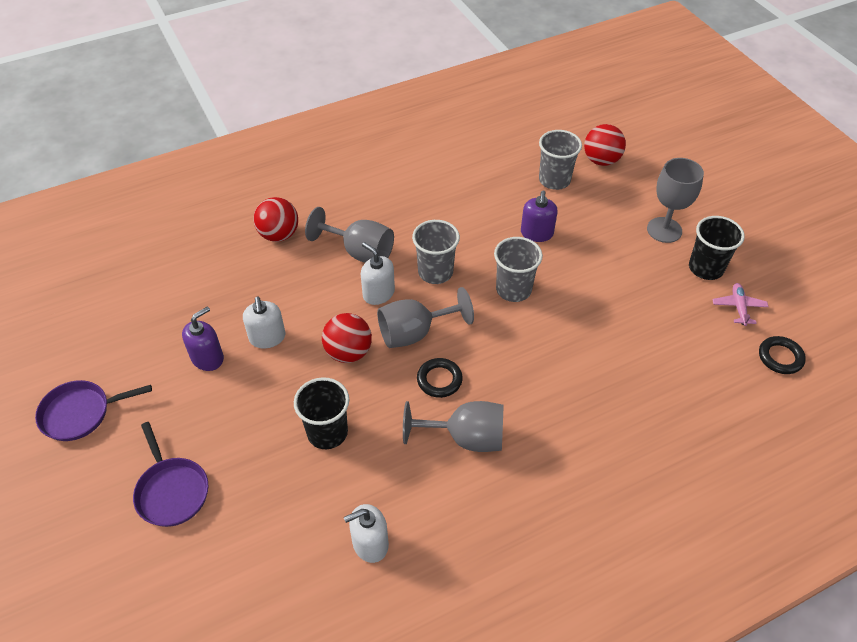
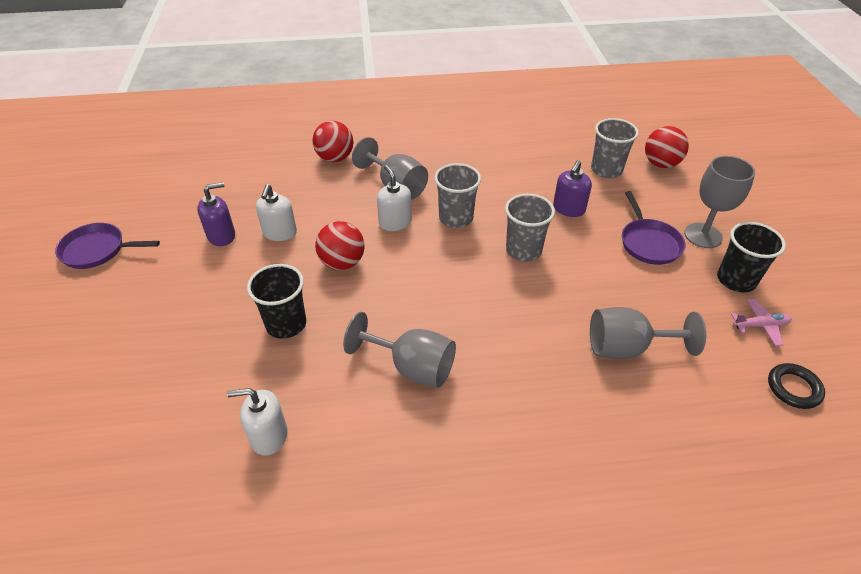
camera: 20 degrees right, 5 degrees down
purple pan [133,422,208,527] -> purple pan moved to [622,191,686,265]
grey goblet [377,287,474,348] -> grey goblet moved to [590,307,706,359]
black ring [417,358,463,398] -> none
pink plane [713,283,768,326] -> pink plane turned 60 degrees clockwise [731,299,792,346]

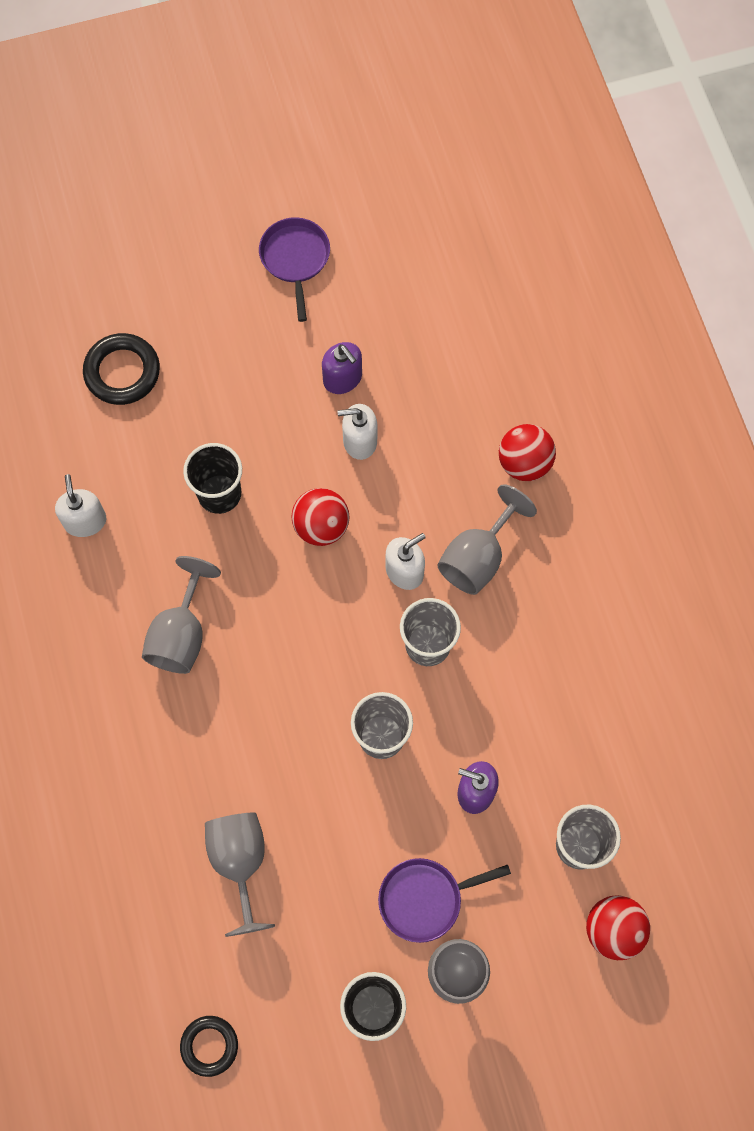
camera: 80 degrees right, 25 degrees up
pink plane [731,299,792,346] -> none
none -> black ring [83,333,160,405]

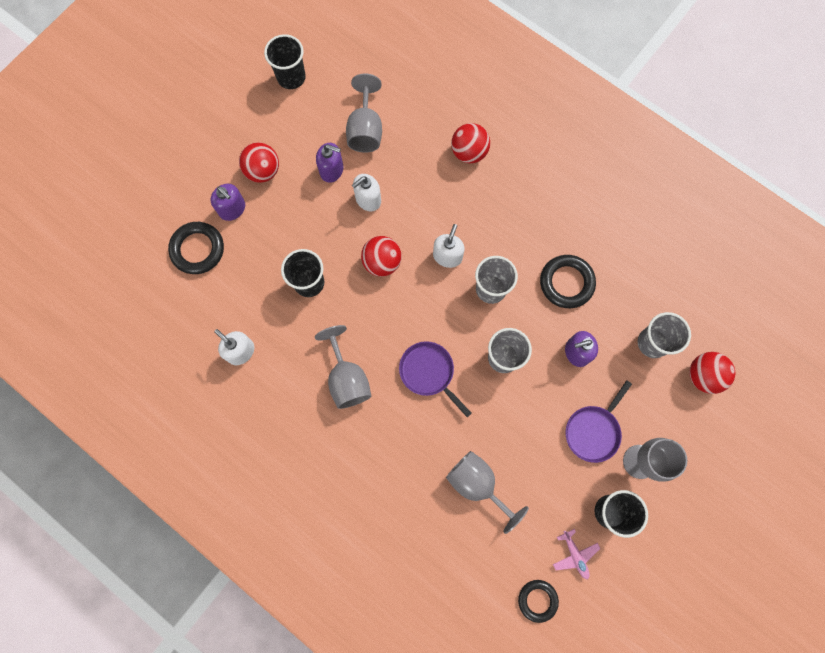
camera: 35 degrees left, 5 degrees up
purple pan [259,217,330,322] -> purple pan moved to [399,341,472,417]
grey goblet [437,484,537,595] -> grey goblet moved to [346,74,382,153]
none -> purple soap dispenser [210,184,245,221]
none -> red ball [239,142,279,183]
none -> black cup [264,34,306,89]
none -> black ring [540,255,596,308]
none -> pink plane [553,529,600,579]

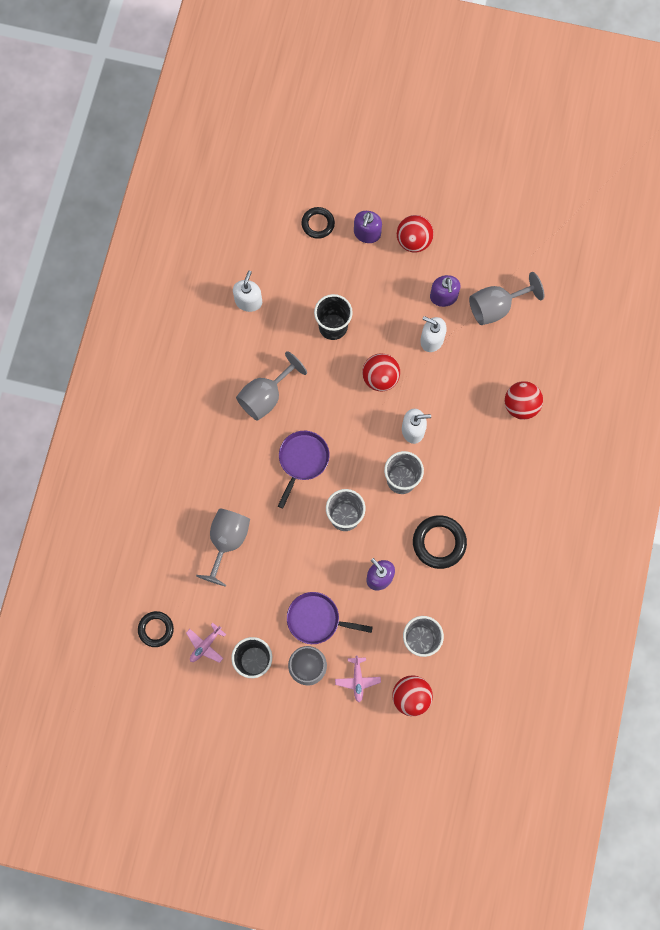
camera: 65 degrees right, 0 degrees up
black ring [168,222,224,274] -> black ring [301,207,335,239], size x0.65
black cup [264,34,306,89] -> none
none -> pink plane [335,655,381,702]

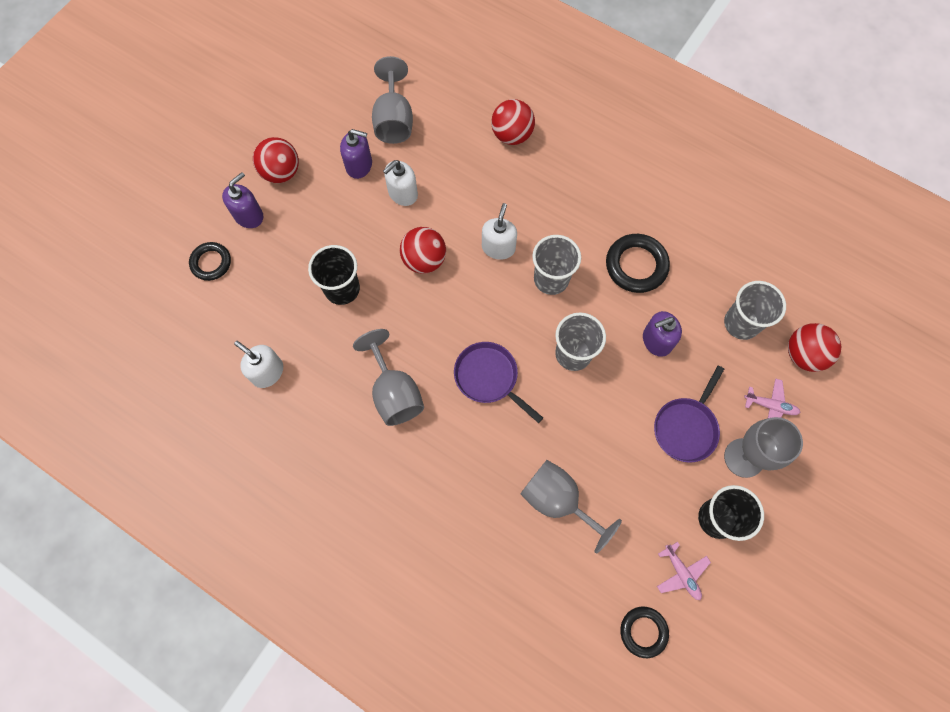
camera: 70 degrees left, 5 degrees down
purple soap dispenser [354,211,382,243] -> purple soap dispenser turned 90 degrees counterclockwise [222,172,263,228]

